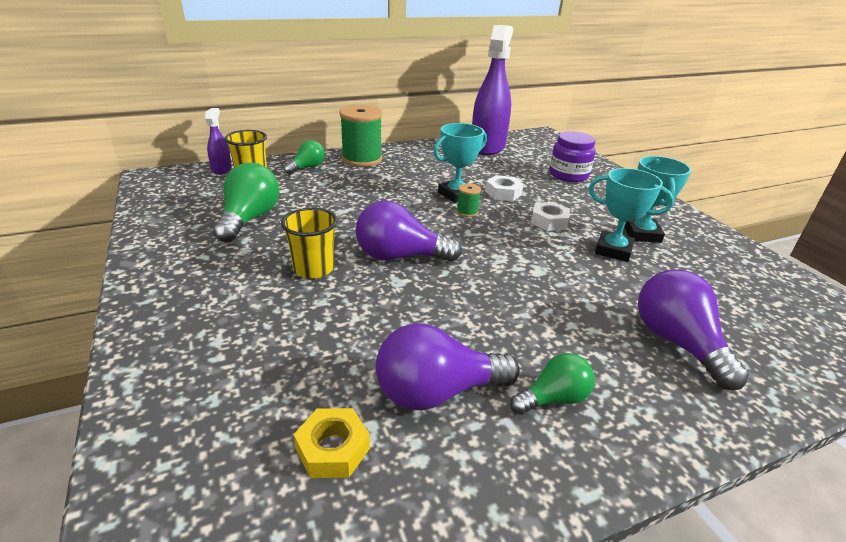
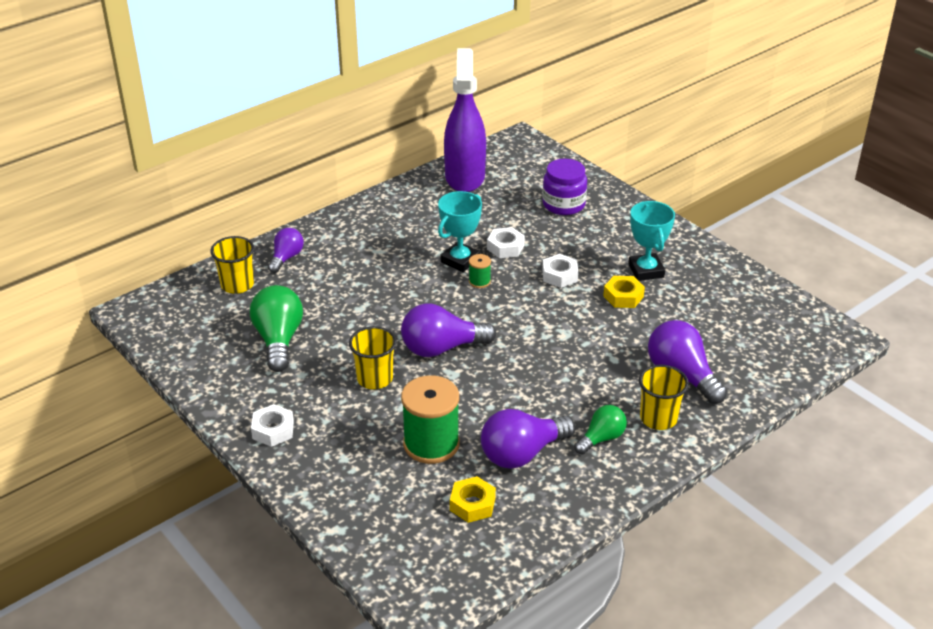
camera: 15 degrees left, 5 degrees up
purple spray bottle [205,108,232,175] -> none
green light bulb [284,140,325,174] -> purple light bulb [268,228,304,273]
green spool [340,105,382,167] -> green spool moved to [401,376,460,464]
turquoise trophy [589,168,674,262] -> yellow nut [603,276,645,308]
none -> white nut [251,404,294,447]
none -> yellow cup [639,365,689,430]

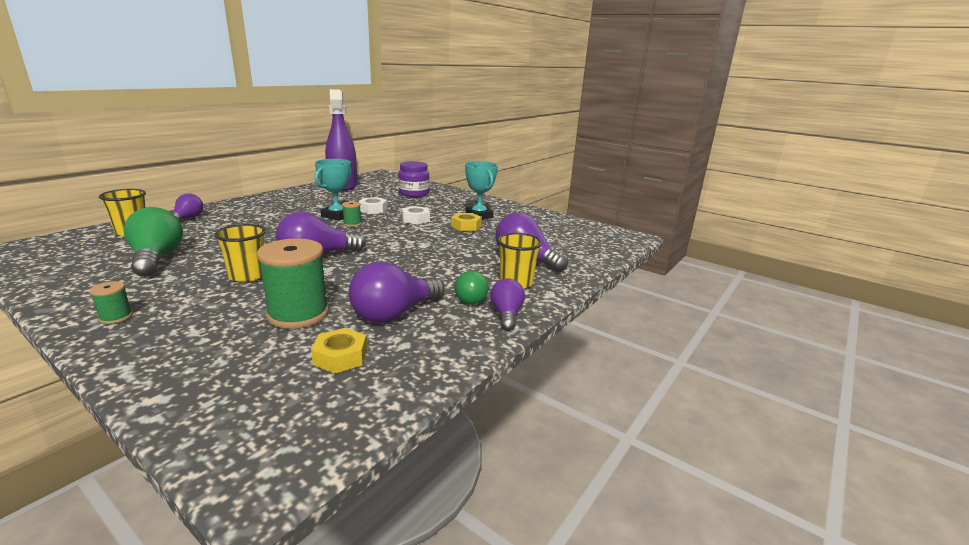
camera: 15 degrees left, 15 degrees down
white nut [251,404,294,447] -> green spool [89,281,133,324]
green light bulb [574,405,627,455] -> green light bulb turned 135 degrees clockwise [455,271,489,305]
none -> purple light bulb [490,278,525,331]

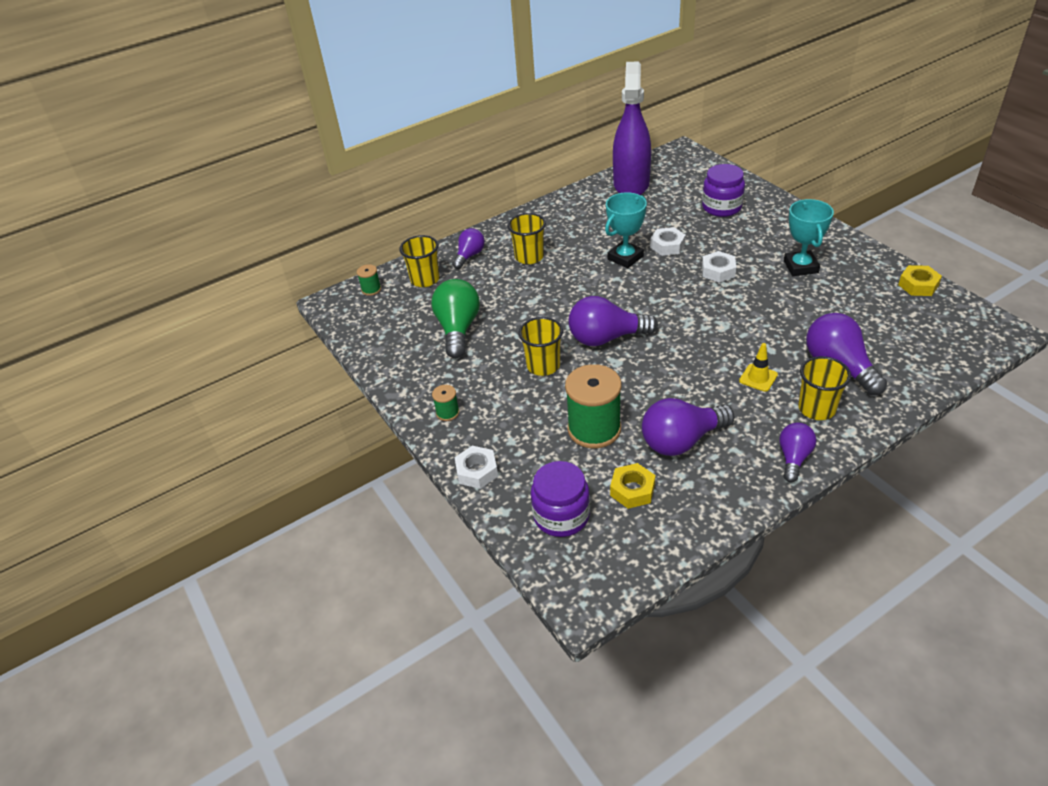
camera: 25 degrees right, 20 degrees up
green spool [342,201,362,227] -> green spool moved to [357,264,381,296]
yellow nut [451,213,482,231] -> yellow nut moved to [898,265,942,296]
green light bulb [455,271,489,305] -> none
none -> white nut [454,446,498,489]
none -> yellow cup [508,213,546,264]
none -> purple jar [531,461,590,537]
none -> yellow traffic cone [739,343,778,392]

